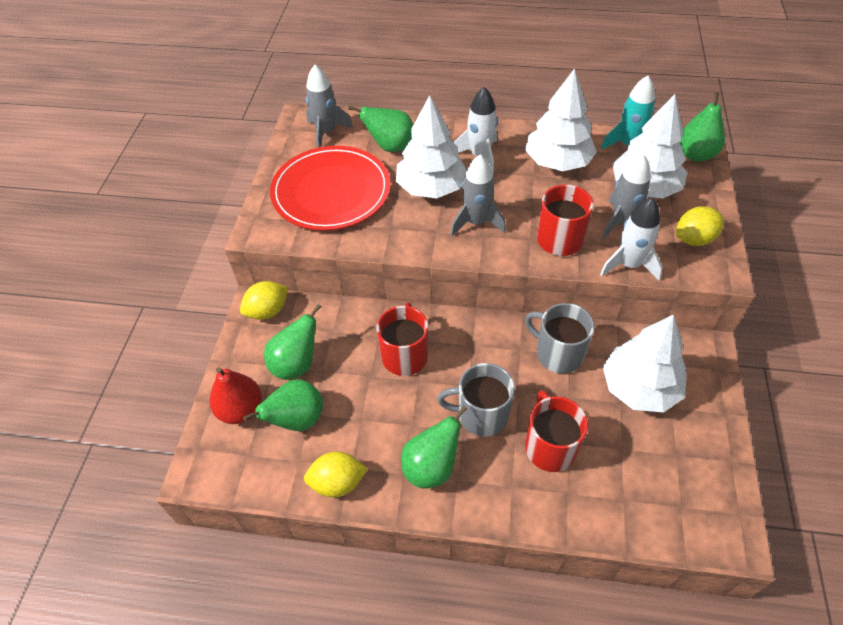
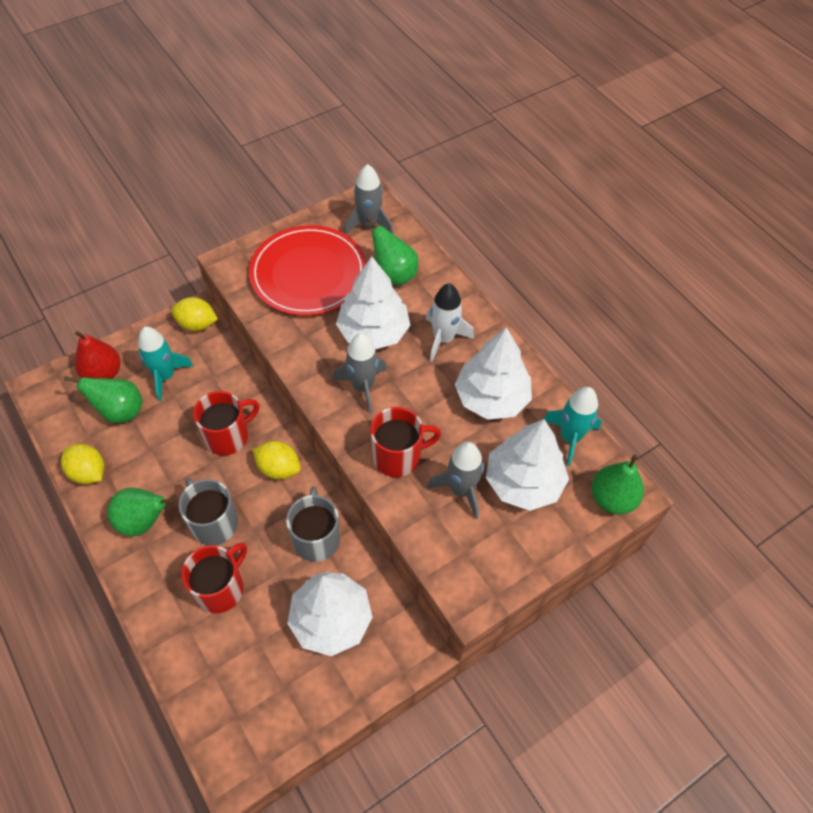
camera: 45 degrees right, 5 degrees up
green pear [264,304,322,380] -> turquoise rocket [138,327,193,401]
white rocket [600,198,663,280] -> none
yellow lemon [676,206,724,246] -> yellow lemon moved to [252,441,301,480]

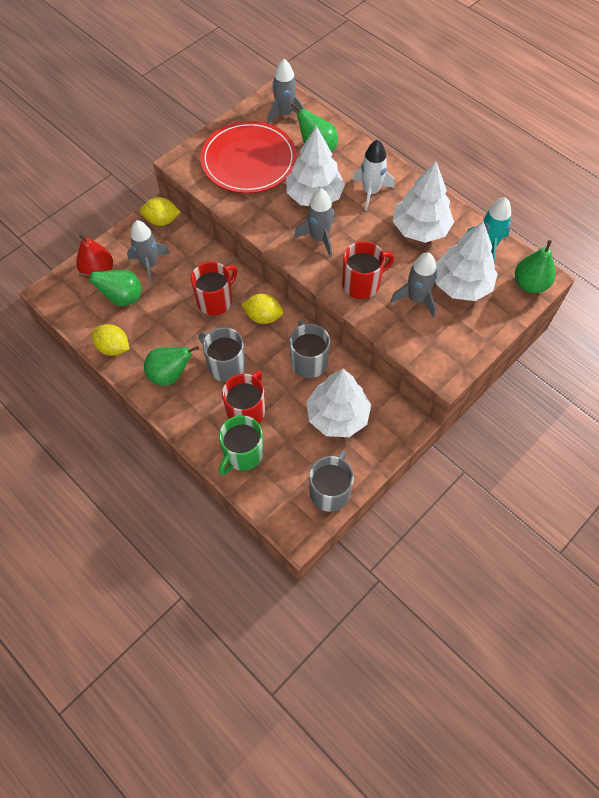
camera: 10 degrees left, 5 degrees up
turquoise rocket [138,327,193,401] -> grey rocket [127,220,170,285]
none -> green mug [219,415,263,475]
none -> grey mug [309,450,354,512]

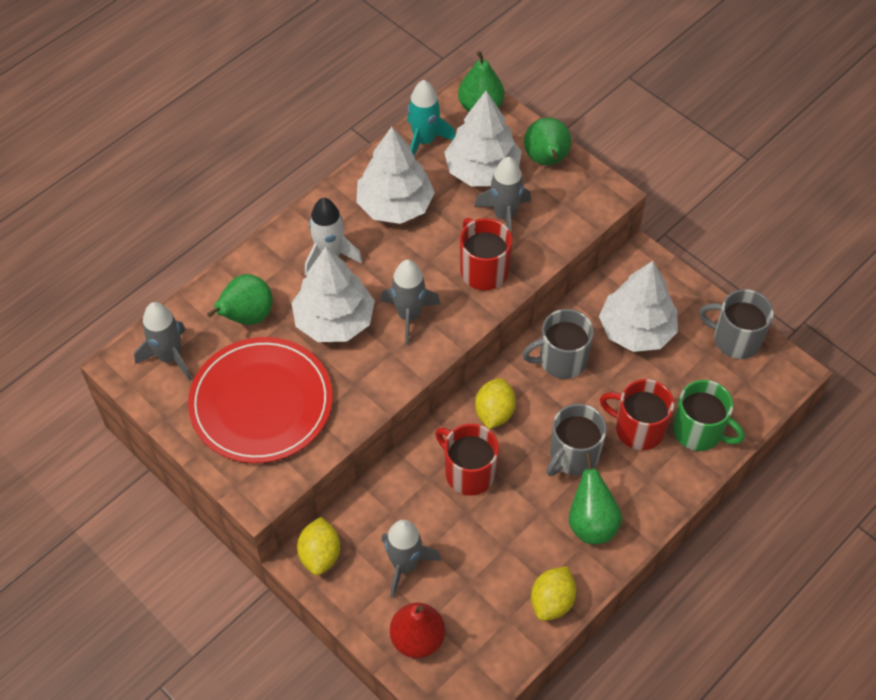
camera: 90 degrees left, 5 degrees down
green pear [79,270,142,306] -> green pear moved to [524,118,571,165]

